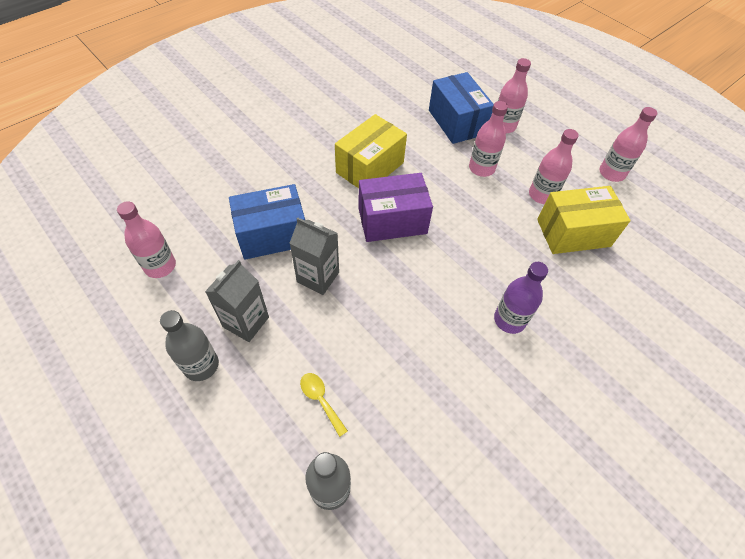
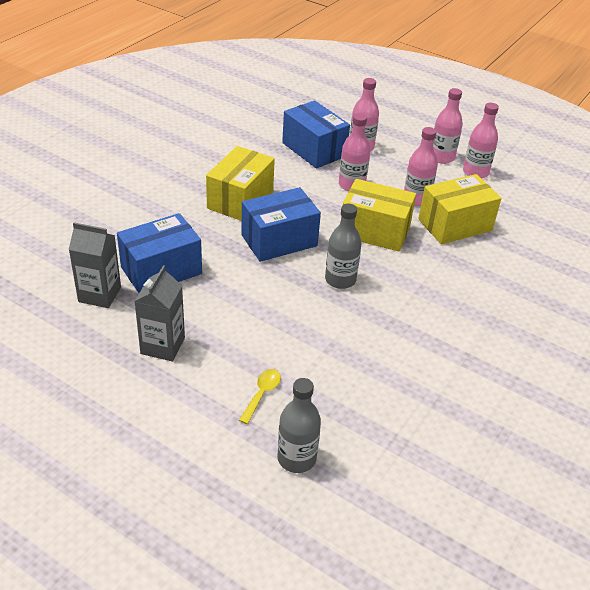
camera: 15 degrees left, 15 degrees down
pink bottle [117,201,176,278] -> pink bottle moved to [433,88,463,164]
grey bottle [160,310,219,381] -> grey bottle moved to [325,204,361,289]
grey carton [289,218,339,295] -> grey carton moved to [69,223,121,308]
yellow spoon [300,373,348,437] -> yellow spoon turned 75 degrees clockwise [239,369,281,424]
purple box [358,173,433,242] -> blue box [241,187,321,262]
purple bottle [494,262,548,334] -> none
none -> yellow box [343,179,416,252]

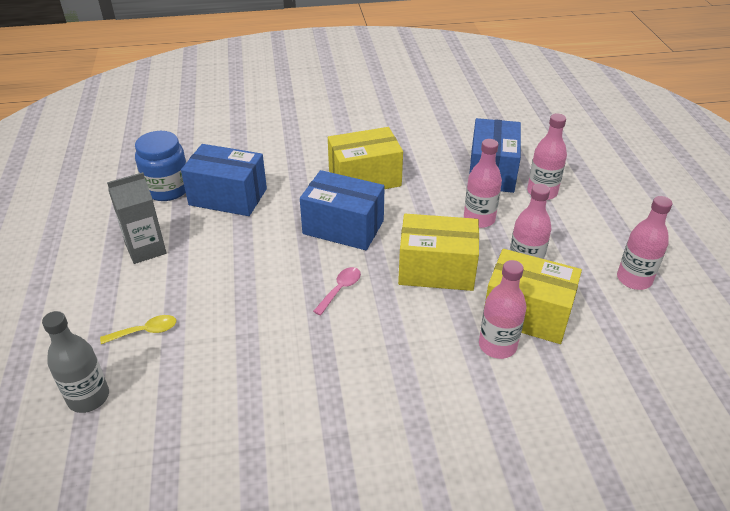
camera: 50 degrees right, 0 degrees up
grey carton [69,223,121,308] -> blue jar [135,131,186,201]
grey bottle [325,204,361,289] -> pink spoon [313,267,361,316]
yellow box [343,179,416,252] -> yellow box turned 60 degrees counterclockwise [398,214,479,291]
pink bottle [433,88,463,164] -> pink bottle moved to [479,260,526,359]

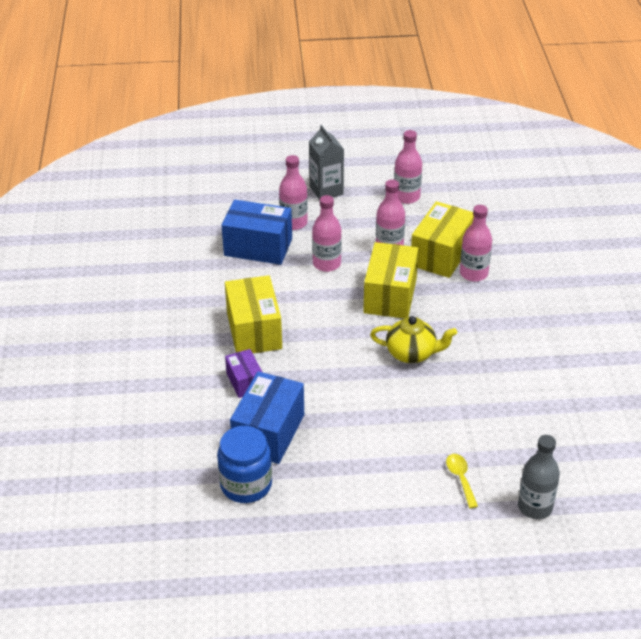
camera: 85 degrees left, 0 degrees up
grey carton [107,172,166,264] -> grey carton moved to [309,125,344,200]
blue box [300,170,385,250] -> none
pink spoon [313,267,361,316] -> yellow teapot [370,316,457,363]
none -> purple box [225,349,262,398]

